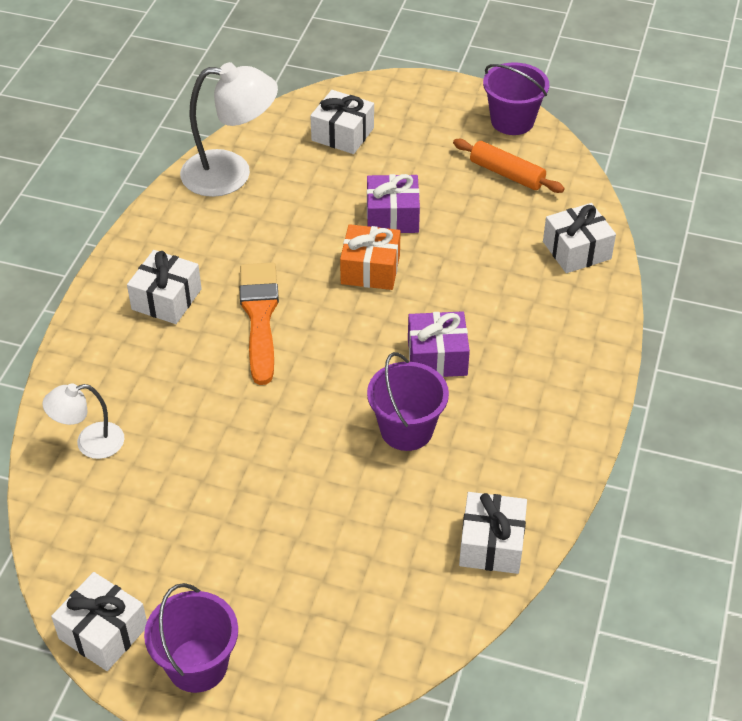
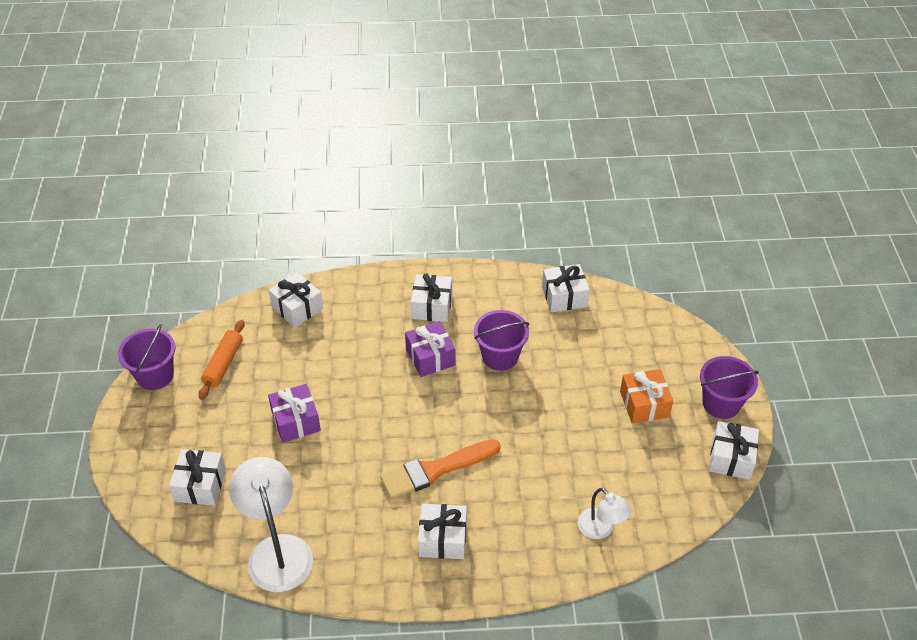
camera: 110 degrees left, 0 degrees up
orange gift [340,224,401,290] -> orange gift moved to [620,369,673,424]
none -> white gift [411,273,452,322]

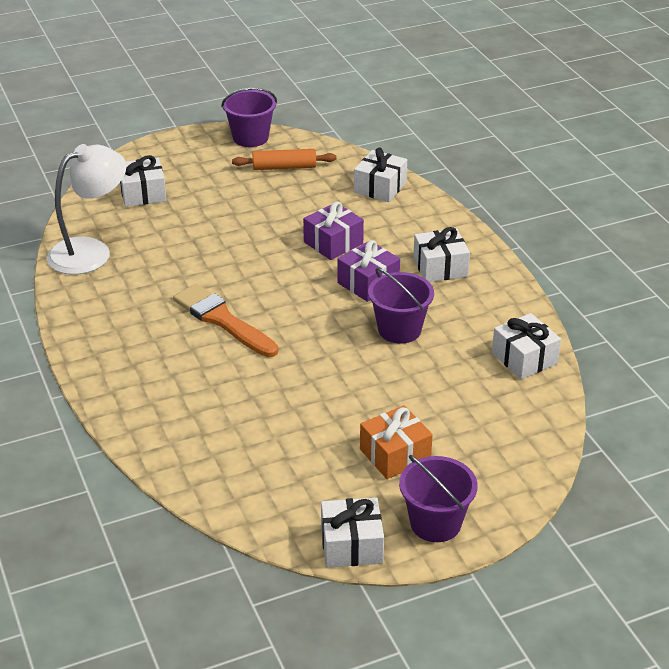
camera: 70 degrees right, 10 degrees down
purple gift [268,384,321,443] -> purple gift moved to [303,201,364,260]
white gift [418,504,467,559] -> none
white lamp [578,488,631,539] -> none

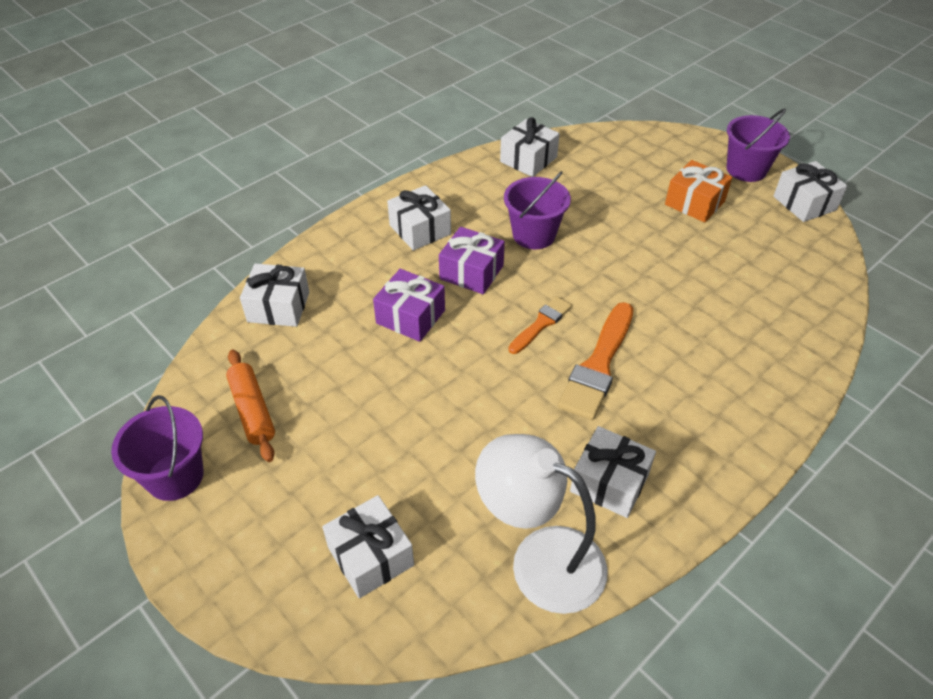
camera: 110 degrees left, 10 degrees up
none -> orange brush [508,296,572,354]
none -> white gift [570,426,656,518]

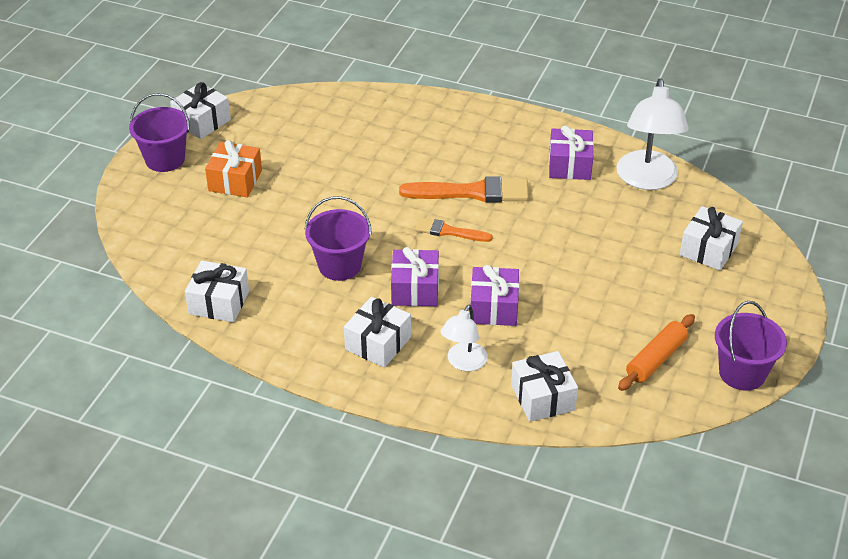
camera: 115 degrees left, 5 degrees down
white gift [570,426,656,518] -> purple gift [549,126,594,180]
none -> white lamp [441,305,488,371]

